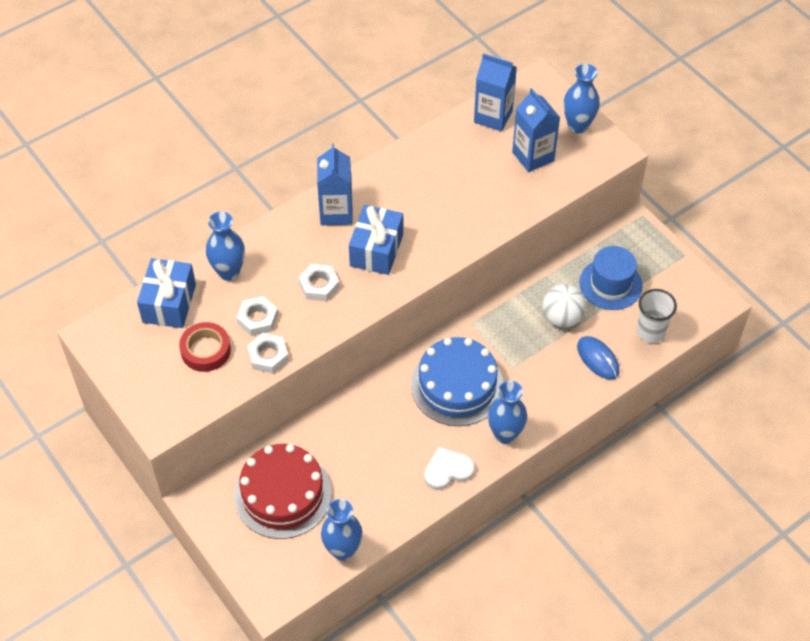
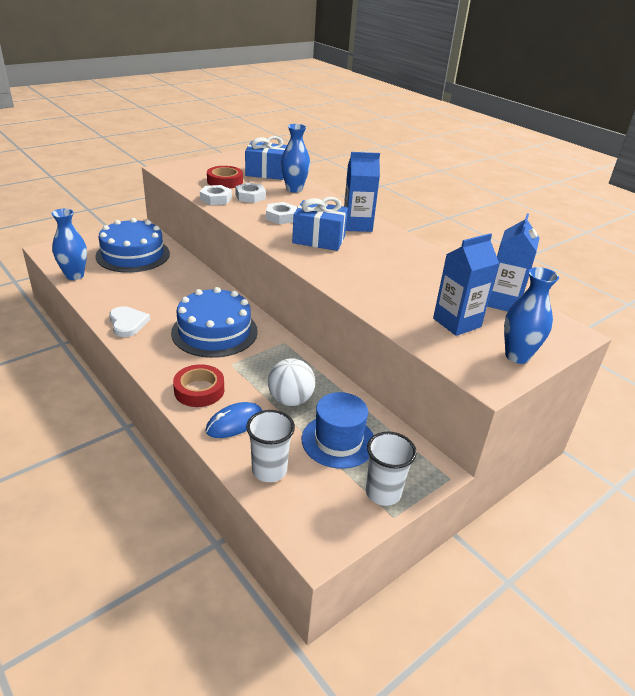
camera: 85 degrees right, 20 degrees down
red cake [234,444,331,539] -> blue cake [95,218,170,273]
blue vase [488,380,527,444] -> none
none -> red tape [173,364,224,407]
none -> white cup [366,432,417,506]

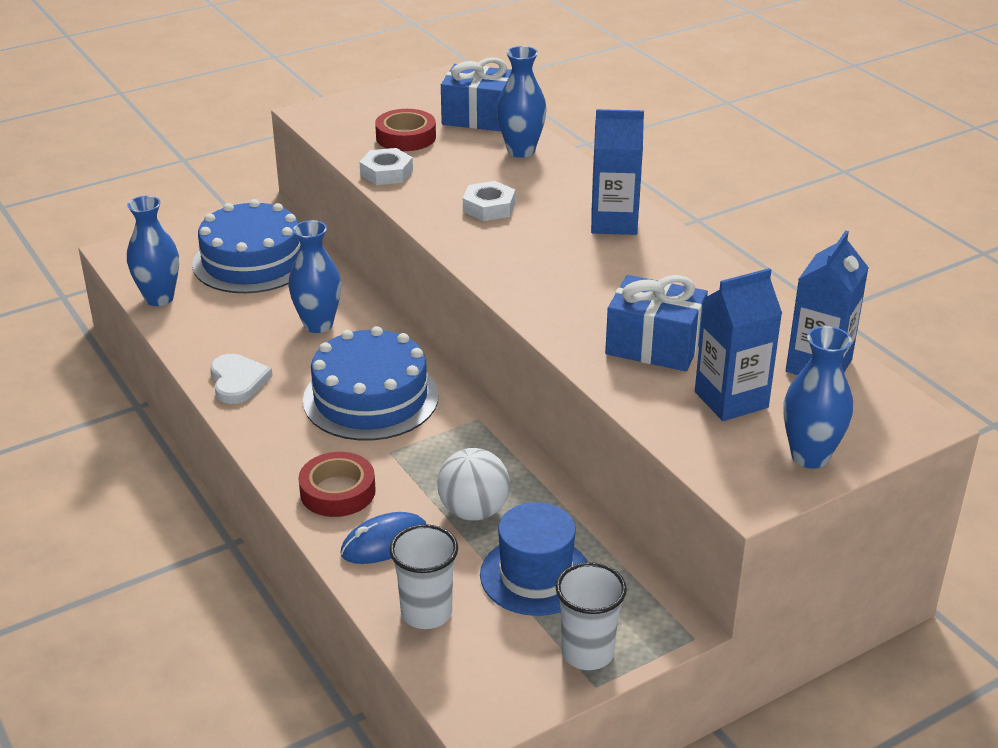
camera: 10 degrees right, 0 degrees up
white nut [235,183,266,203] -> none
blue gift [292,197,348,251] -> blue gift moved to [605,275,708,371]
none -> blue vase [288,220,341,333]

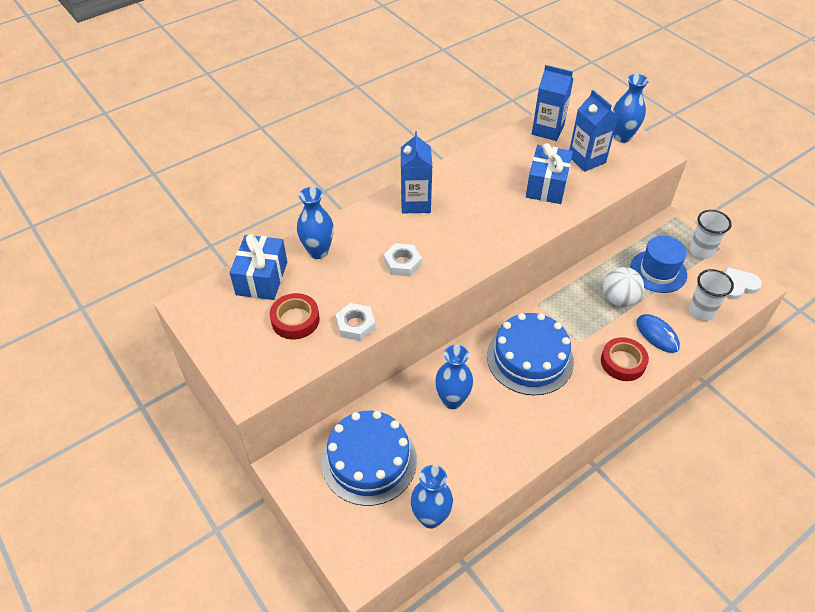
camera: 95 degrees left, 15 degrees up
white heart [210,354,273,404] -> white heart moved to [724,267,762,300]

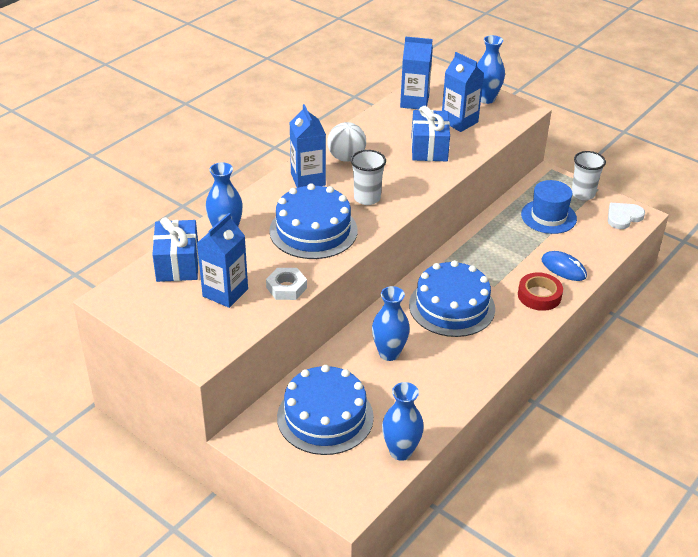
camera: 15 degrees left, 10 degrees down
red tape [270,293,320,339] -> blue carton [197,213,248,308]
white nut [383,243,422,277] -> blue cake [269,183,357,259]
white ball [603,267,644,307] -> white ball moved to [327,122,366,162]
white cup [689,269,734,321] -> white cup moved to [351,150,386,205]

